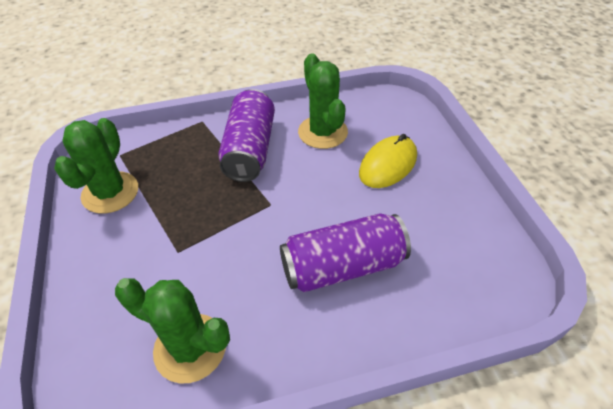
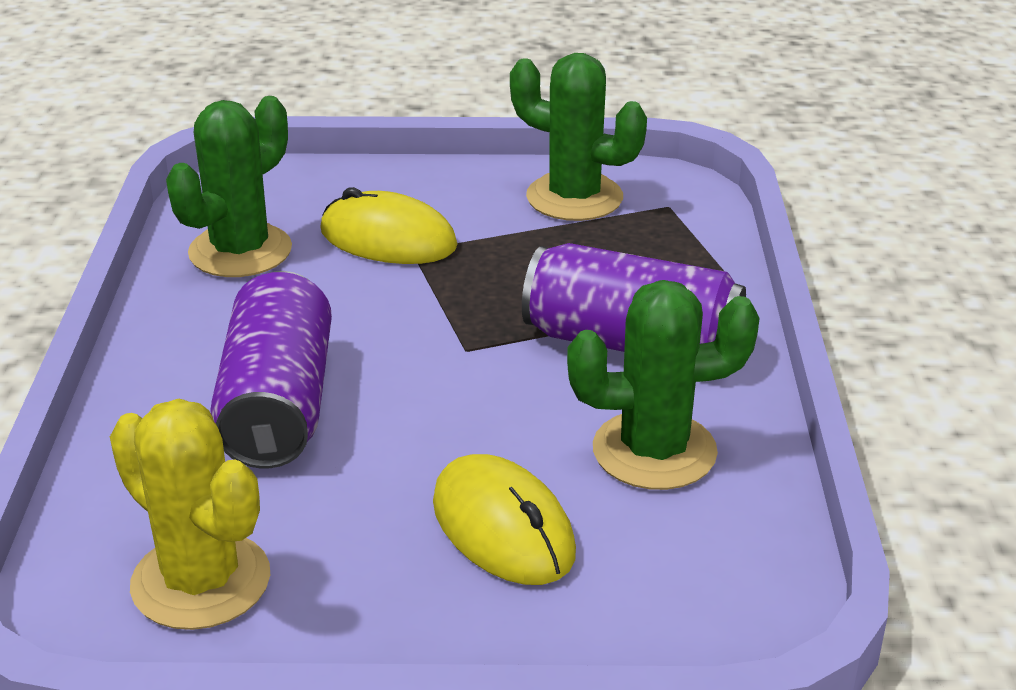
camera: 105 degrees right, 15 degrees down
none -> yellow cactus [110,399,270,630]
none -> yellow mouse [320,187,458,264]

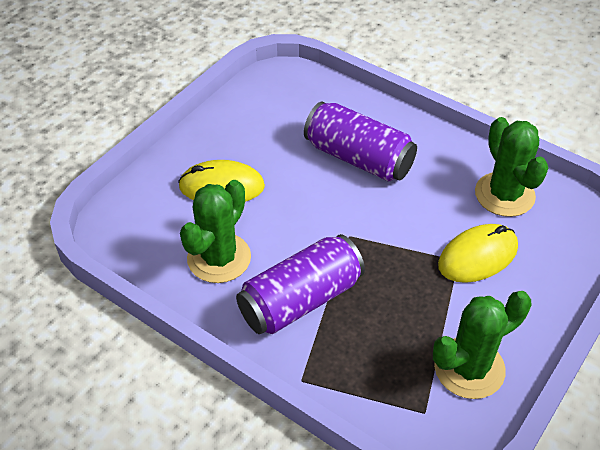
camera: 125 degrees right, 15 degrees up
yellow cactus [110,399,270,630] -> none

